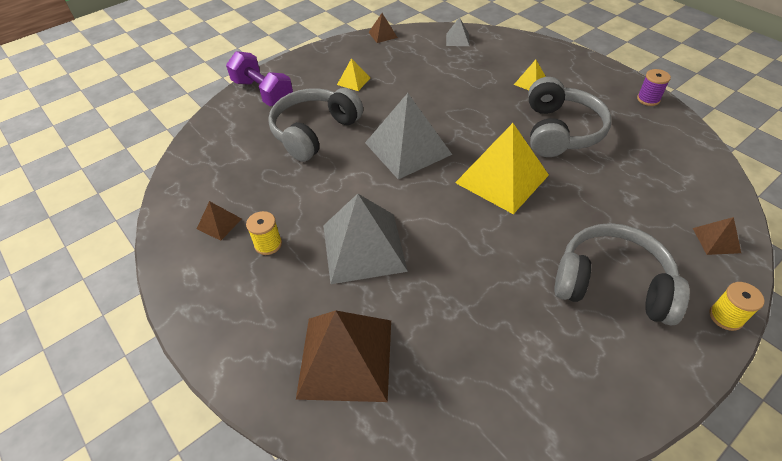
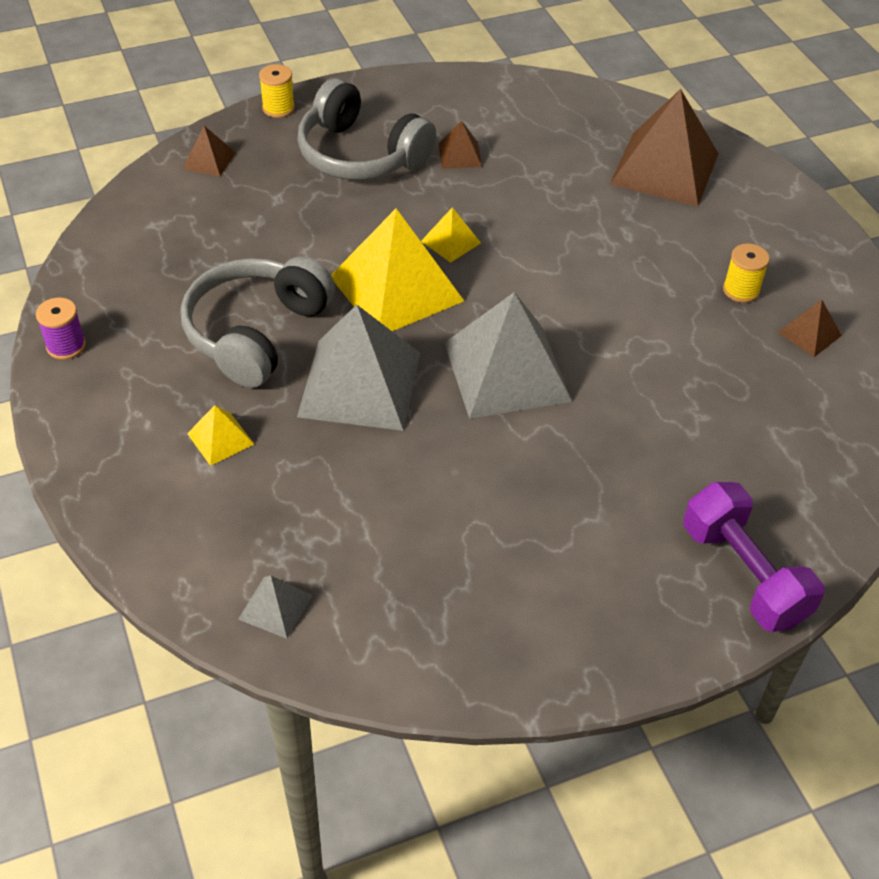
camera: 165 degrees left, 0 degrees up
grey headphones [268,88,363,162] -> none
grey pyramid [323,194,408,284] -> grey pyramid moved to [297,305,420,431]
yellow pyramid [337,58,370,91] -> yellow pyramid moved to [421,207,481,263]
brown pyramid [368,13,398,43] -> brown pyramid moved to [439,120,482,169]

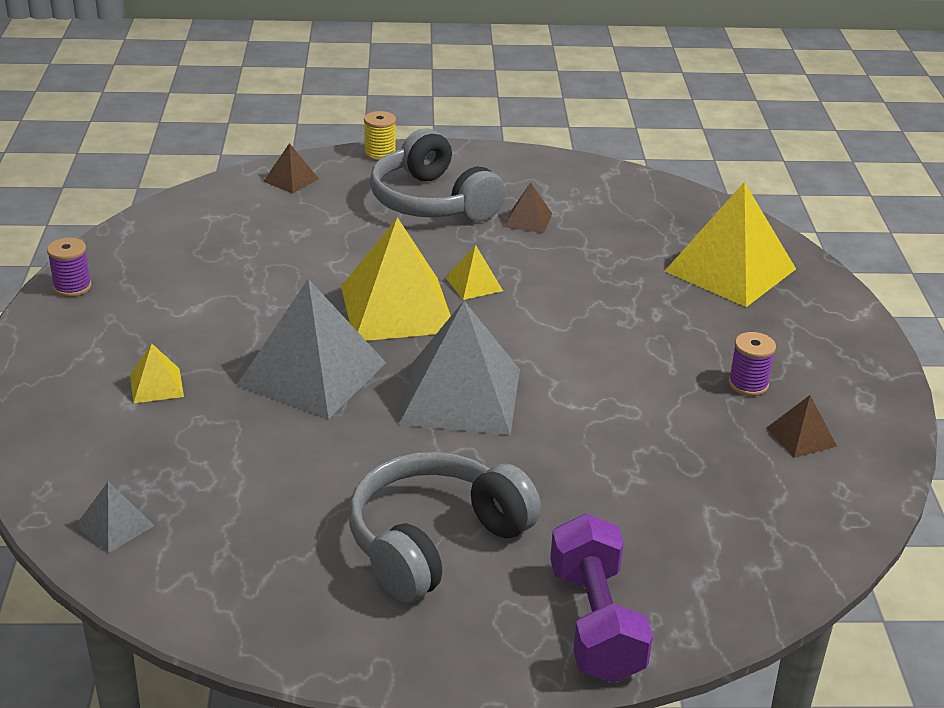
camera: 20 degrees right, 15 degrees down
grey headphones [181,256,335,388] -> grey headphones moved to [349,452,541,603]
brown pyramid [610,89,719,207] -> yellow pyramid [665,182,796,307]
yellow spool [723,243,770,303] -> purple spool [728,332,776,396]

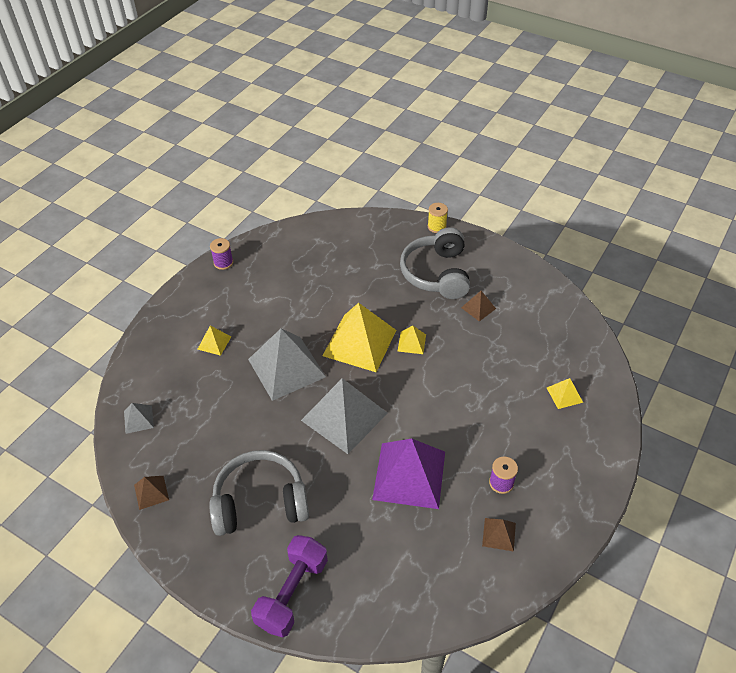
camera: 35 degrees right, 15 degrees up
brown pyramid [263,143,319,194] -> brown pyramid moved to [134,476,169,510]
yellow pyramid [665,182,796,307] -> yellow pyramid [547,378,583,409], size x0.45
none -> purple pyramid [372,438,445,509]

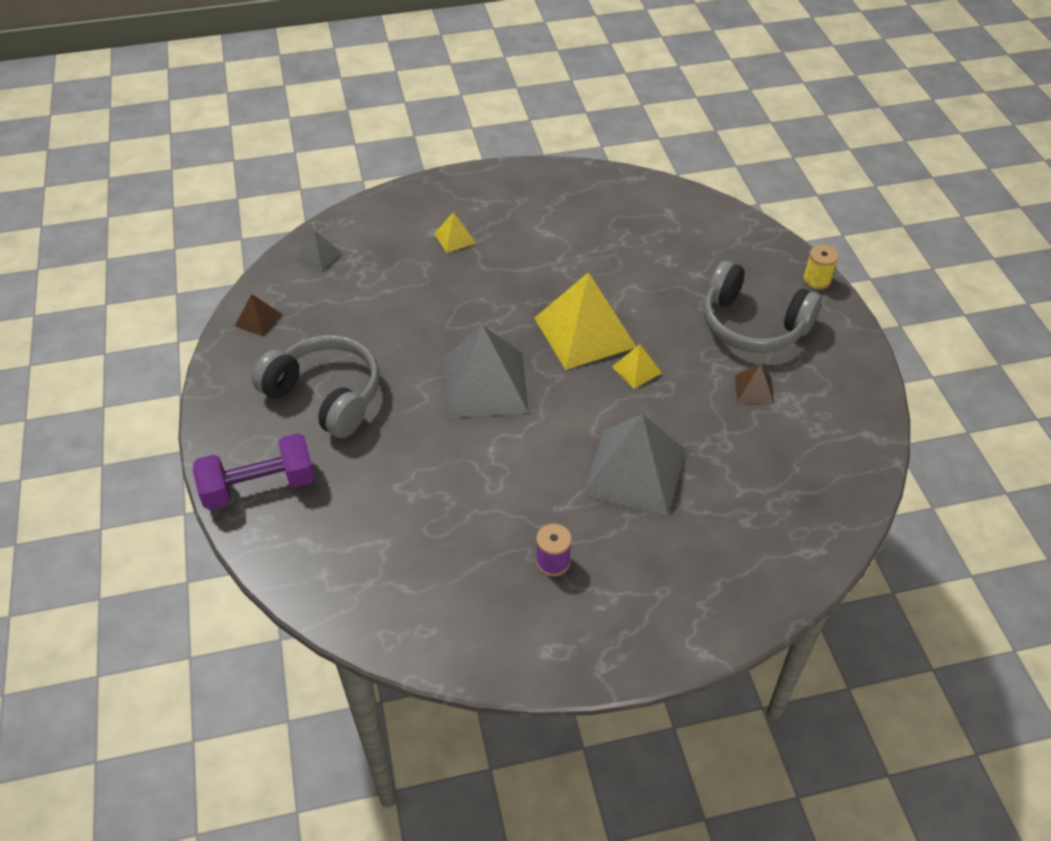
camera: 45 degrees right, 0 degrees up
purple spool [210,238,233,270] -> none
grey pyramid [248,328,326,401] -> grey pyramid moved to [582,414,686,516]
purple pyramid [372,438,445,509] -> none
grey headphones [400,227,470,299] -> grey headphones turned 105 degrees counterclockwise [704,261,822,353]
brown pyramid [482,518,516,552] -> none
yellow pyramid [547,378,583,409] -> none

